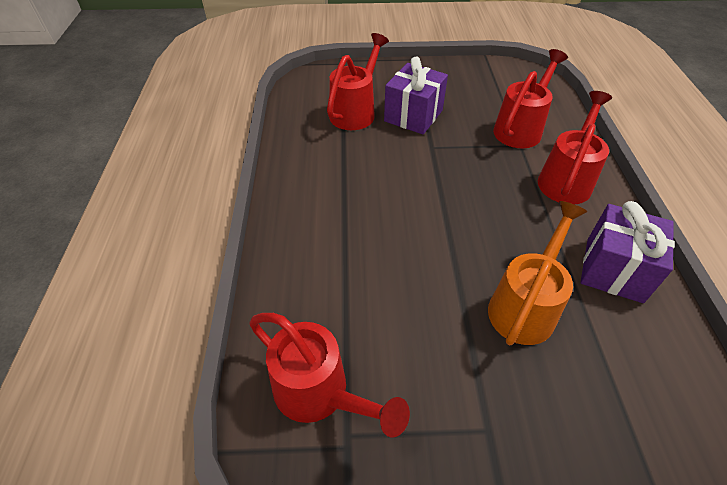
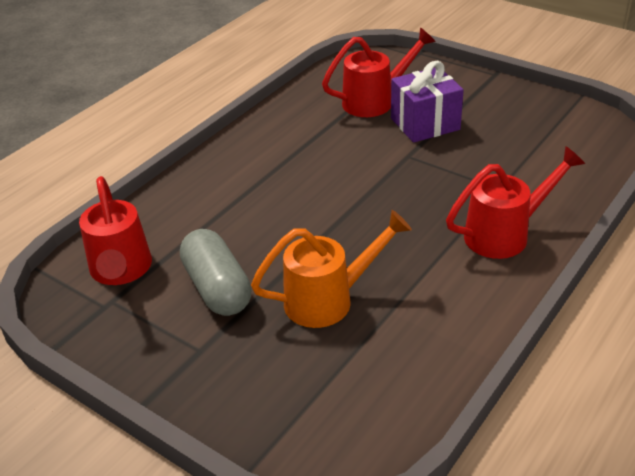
camera: 40 degrees right, 10 degrees down
red watering can [493,49,568,148] -> none
purple gift [580,201,675,303] -> none
none -> grey capsule [180,229,252,316]

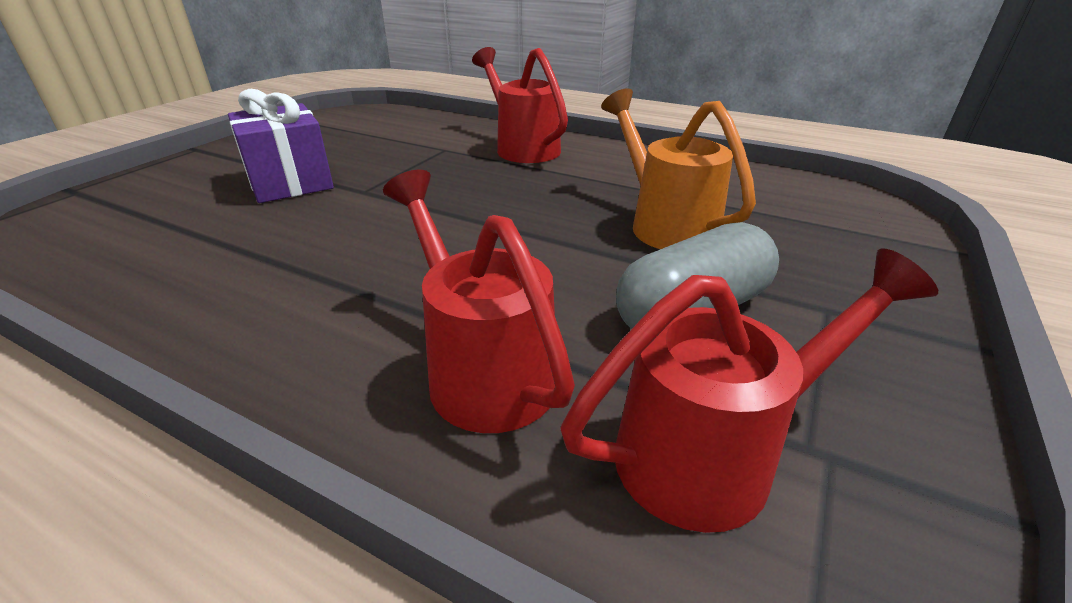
camera: 100 degrees left, 5 degrees down
red watering can [322,27,436,117] -> red watering can moved to [383,170,575,433]

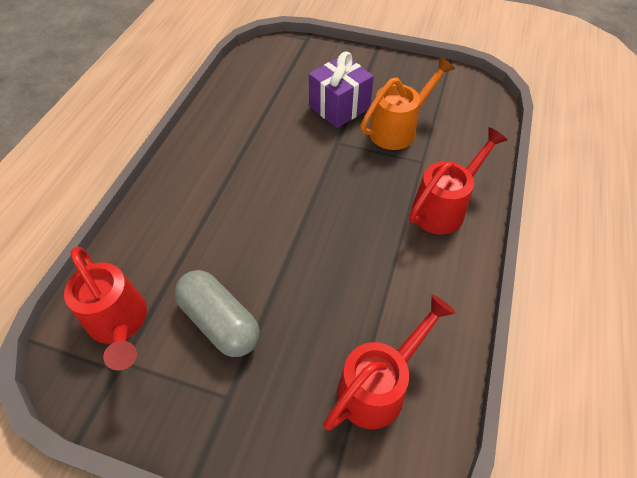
camera: 80 degrees right, 20 degrees up
red watering can [383,170,575,433] -> red watering can moved to [323,294,455,431]
orange watering can [601,88,756,249] -> orange watering can moved to [360,57,455,150]

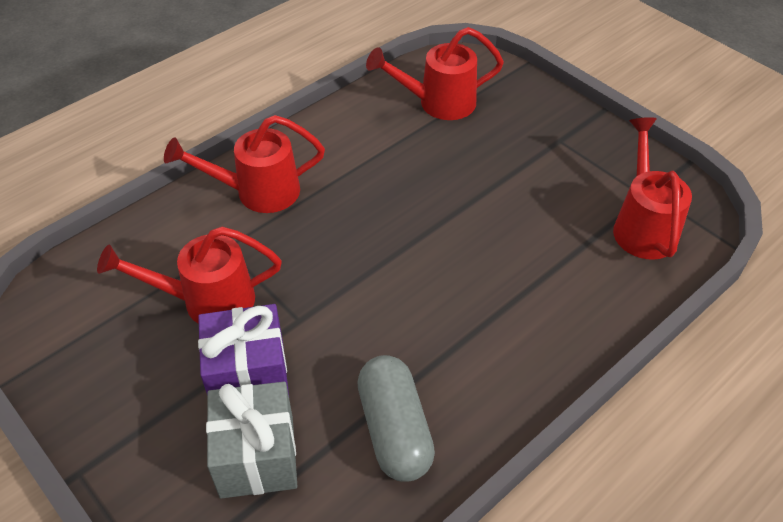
camera: 150 degrees left, 5 degrees down
grey capsule [174,270,260,357] -> grey capsule moved to [357,355,435,482]
orange watering can [360,57,455,150] -> red watering can [97,227,282,324]
none -> grey gift [206,382,298,499]

